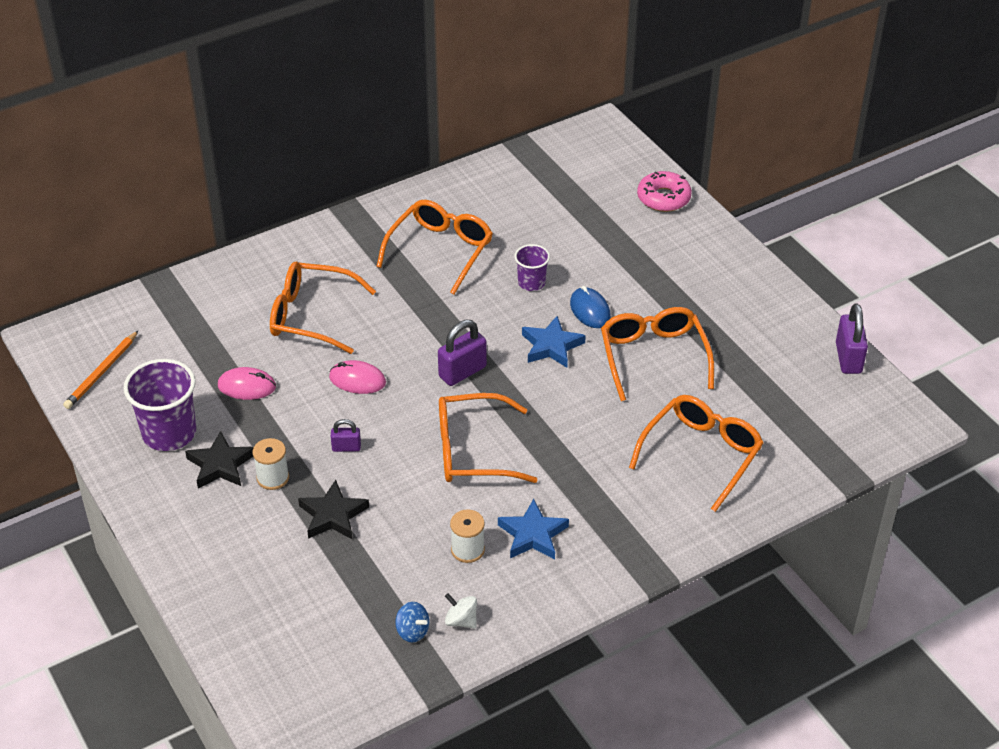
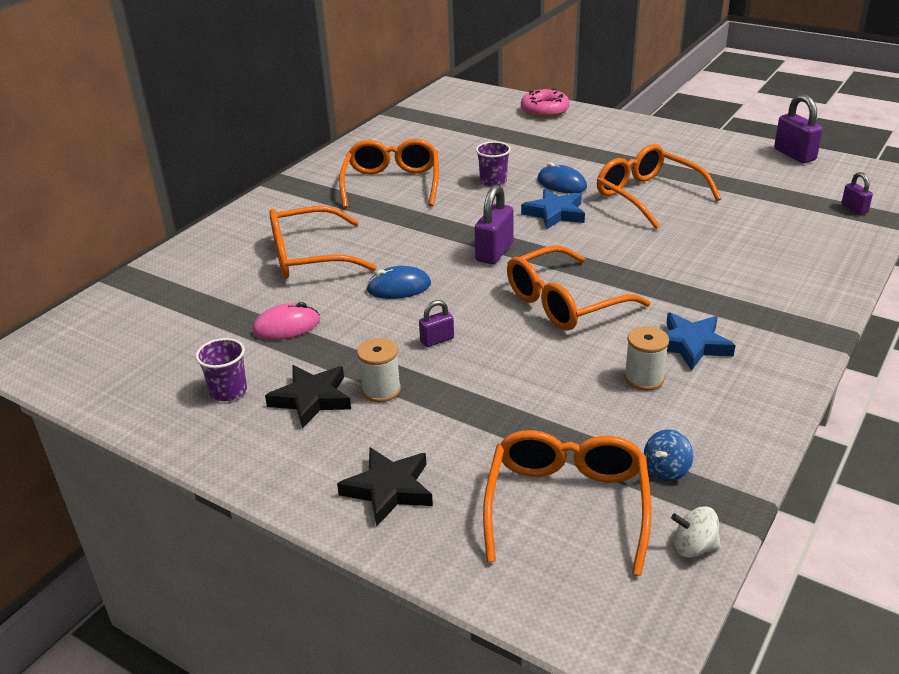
camera: 25 degrees left, 10 degrees down
orange pencil [63,331,138,409] -> none
purple cup [123,359,196,451] -> purple cup [195,338,247,401], size x0.55
black star [298,480,369,539] -> black star moved to [337,447,433,526]
pink mouse [329,360,386,394] -> blue mouse [366,266,431,299]
blue spinning top [395,602,429,643] -> blue spinning top turned 120 degrees clockwise [644,429,693,481]
white spinning top [445,593,477,629] -> white spinning top moved to [671,507,721,558]
orange glasses [629,395,763,512] -> orange glasses moved to [483,430,652,576]
none -> purple padlock [841,172,873,215]

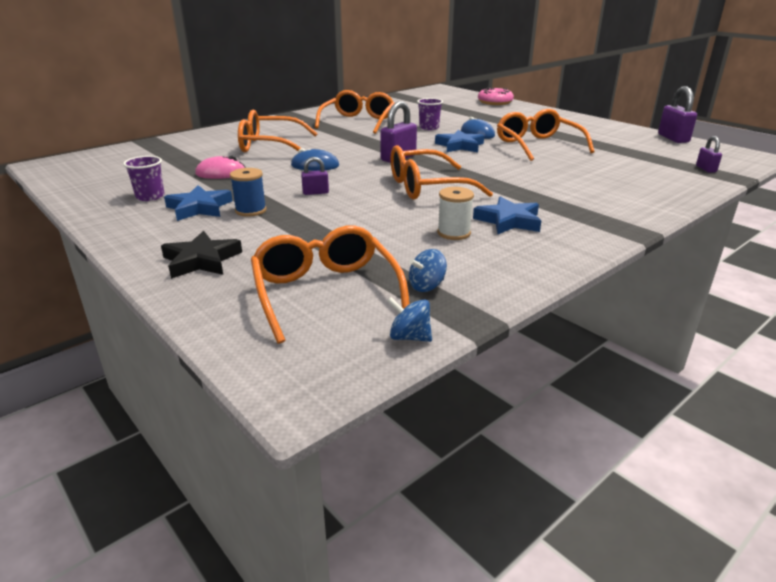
camera: 15 degrees right, 5 degrees down
black star [265,365,351,429] -> blue star [164,185,233,221]
white spool [357,338,401,403] -> blue spool [230,168,267,217]
orange glasses [483,430,652,576] -> orange glasses turned 45 degrees counterclockwise [251,225,410,344]
white spinning top [671,507,721,558] -> blue spinning top [387,297,432,342]

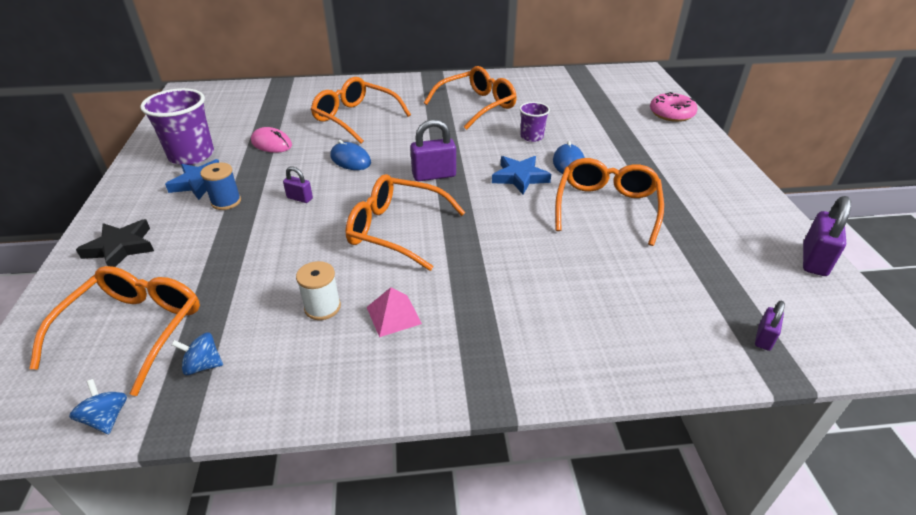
camera: 35 degrees right, 10 degrees up
purple cup [123,156,165,201] -> purple cup [140,88,214,165], size x1.81
blue star [473,196,541,234] -> pink pyramid [367,287,422,337]

